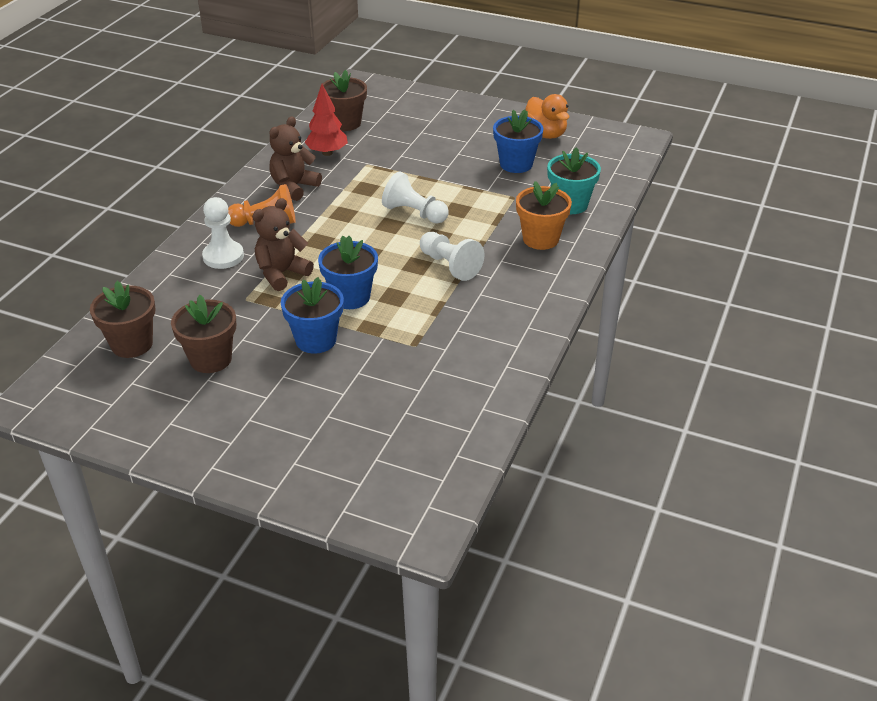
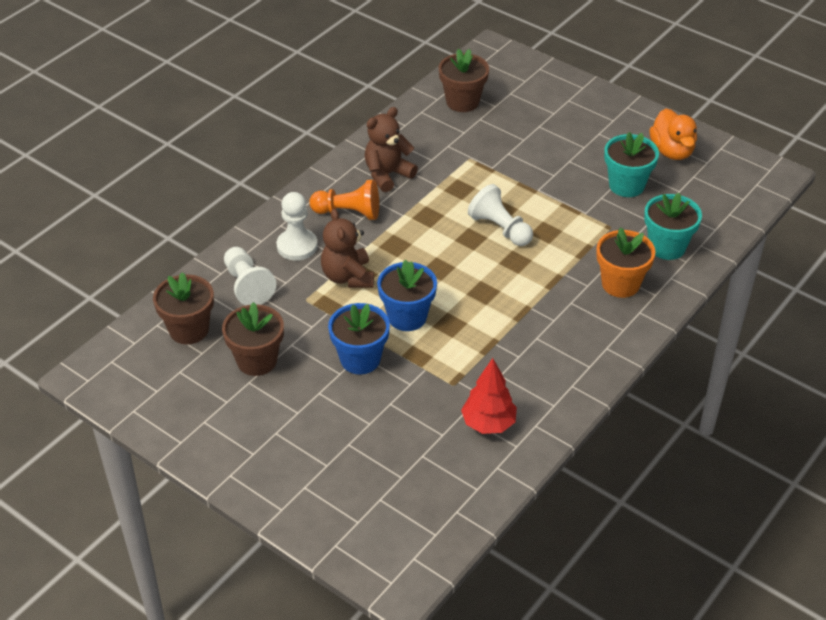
camera: 15 degrees right, 5 degrees up
brown teddy bear [252,198,314,291] -> brown teddy bear turned 75 degrees counterclockwise [321,209,374,288]
red tree [305,84,348,156] -> red tree moved to [461,358,517,434]
white pawn [420,232,485,281] -> white pawn moved to [224,247,276,306]
blue flower pot [493,109,544,173] -> turquoise flower pot [604,132,659,197]

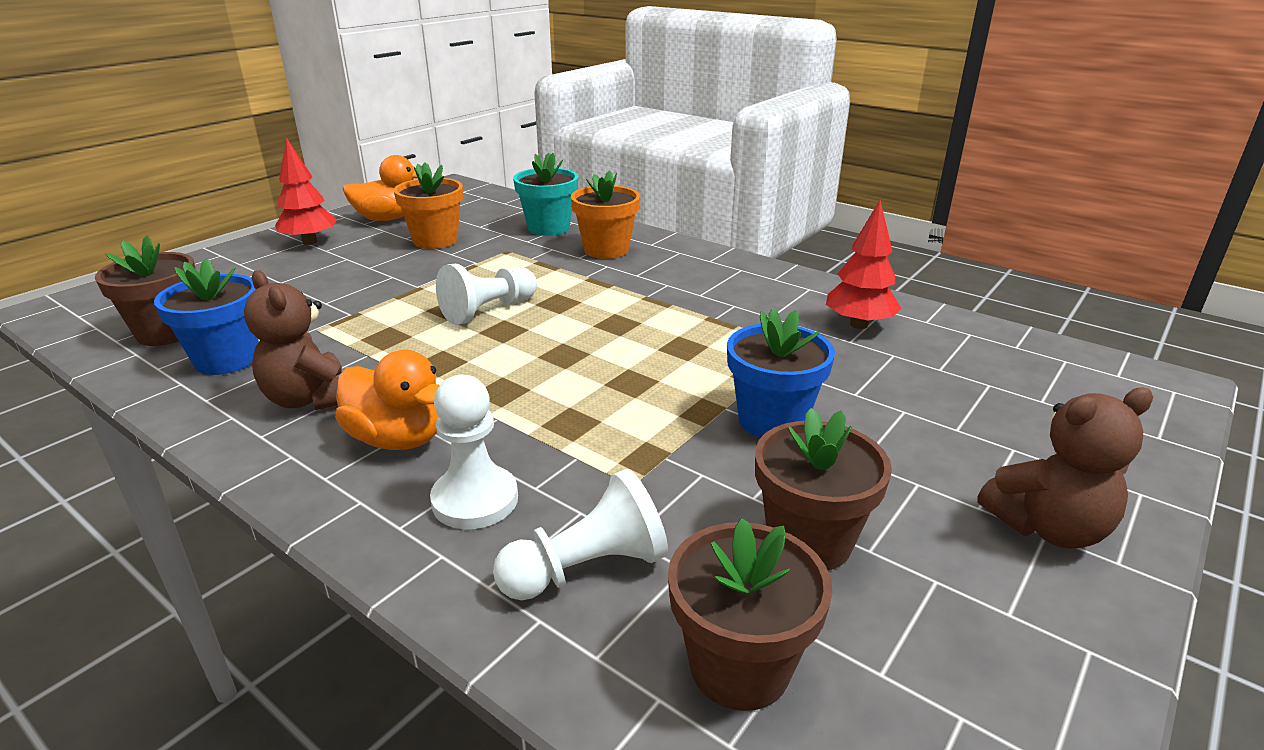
camera: 90 degrees left, 15 degrees down
orange pawn [309,180,379,220] -> orange duck [335,350,440,450]
brown teddy bear [321,209,374,288] -> brown teddy bear moved to [977,388,1153,549]
blue flower pot [377,260,437,331] -> blue flower pot moved to [154,259,258,375]
turquoise flower pot [604,132,659,197] -> orange flower pot [394,162,463,249]
none -> red tree [275,137,337,245]

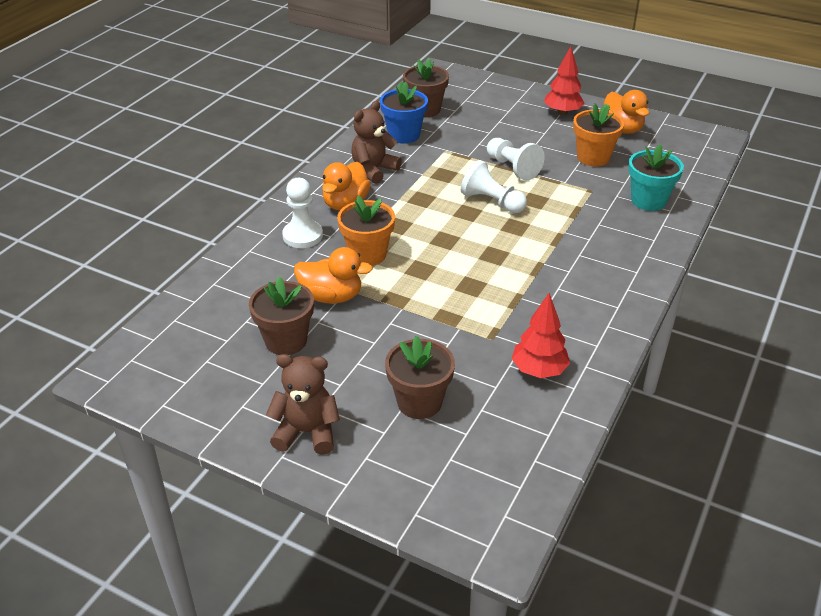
camera: 80 degrees right, 10 degrees up
white pawn [493,469,668,600] -> white pawn moved to [487,138,545,181]
orange flower pot [571,170,640,259] -> orange flower pot moved to [337,195,395,266]
brown flower pot [668,518,833,711] -> brown flower pot moved to [385,336,455,419]
blue flower pot [727,308,835,438] -> none
brown teddy bear [977,388,1153,549] -> brown teddy bear turned 120 degrees clockwise [266,354,340,455]
none -> orange duck [294,247,373,304]

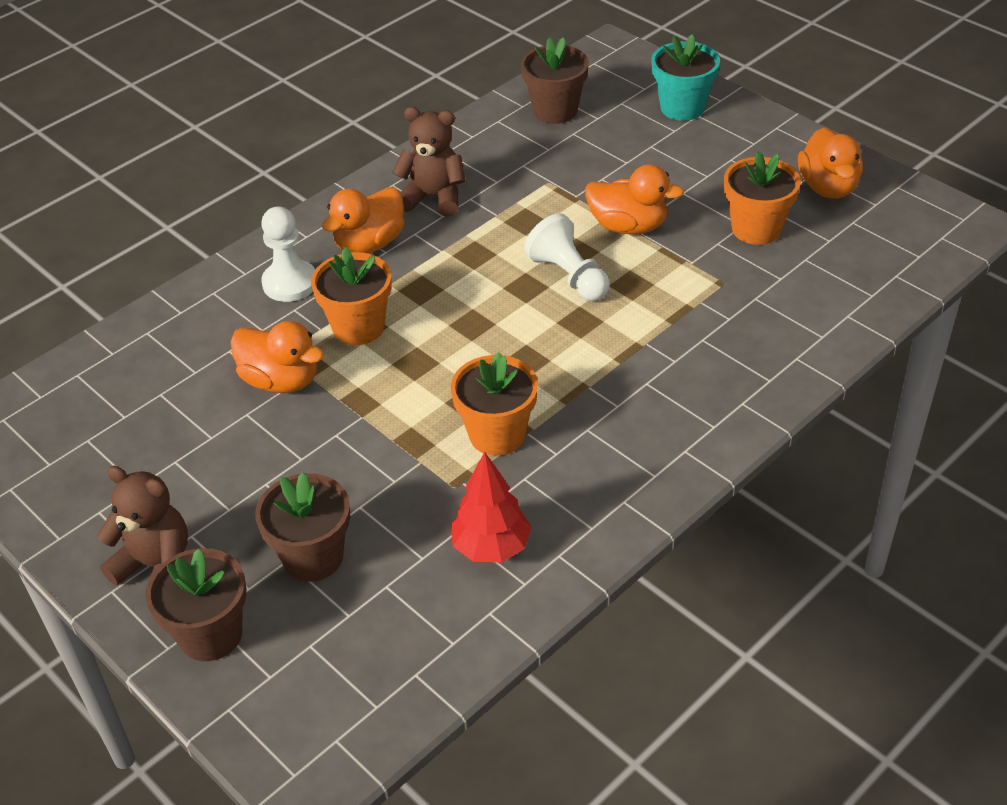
camera: 20 degrees right, 5 degrees up
brown flower pot [249,276,314,355] -> brown flower pot moved to [146,548,246,661]
brown teddy bear [351,101,402,184] -> brown teddy bear turned 45 degrees clockwise [392,107,466,217]
blue flower pot [380,82,428,144] -> none
white pawn [487,138,545,181] -> orange duck [585,164,684,234]
red tree [544,46,585,115] -> none
turquoise flower pot [628,144,684,211] -> turquoise flower pot moved to [651,34,720,121]
none -> orange flower pot [450,352,538,456]

